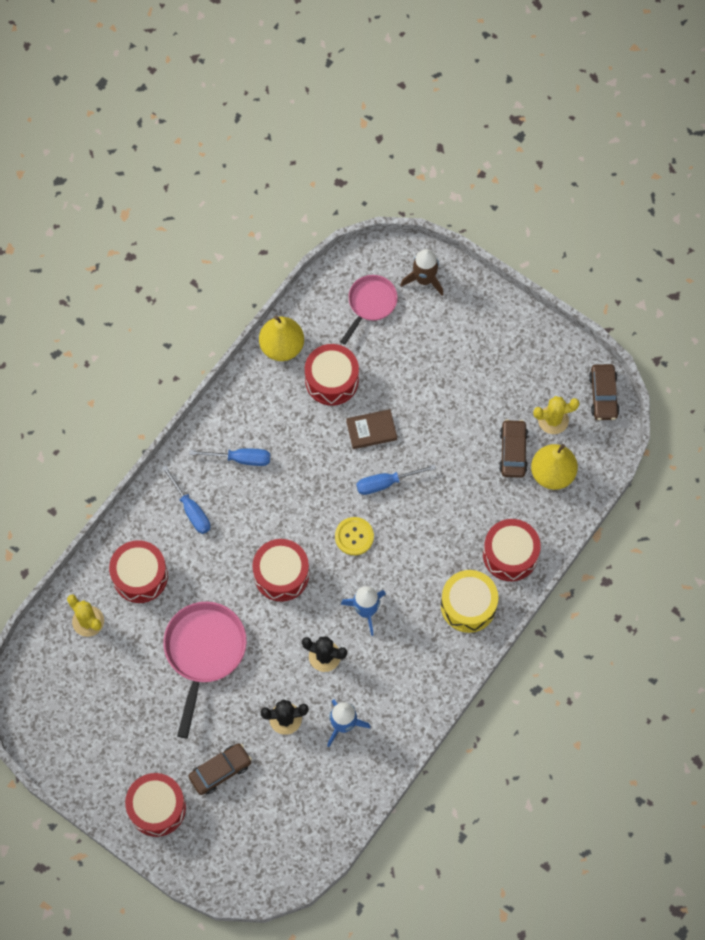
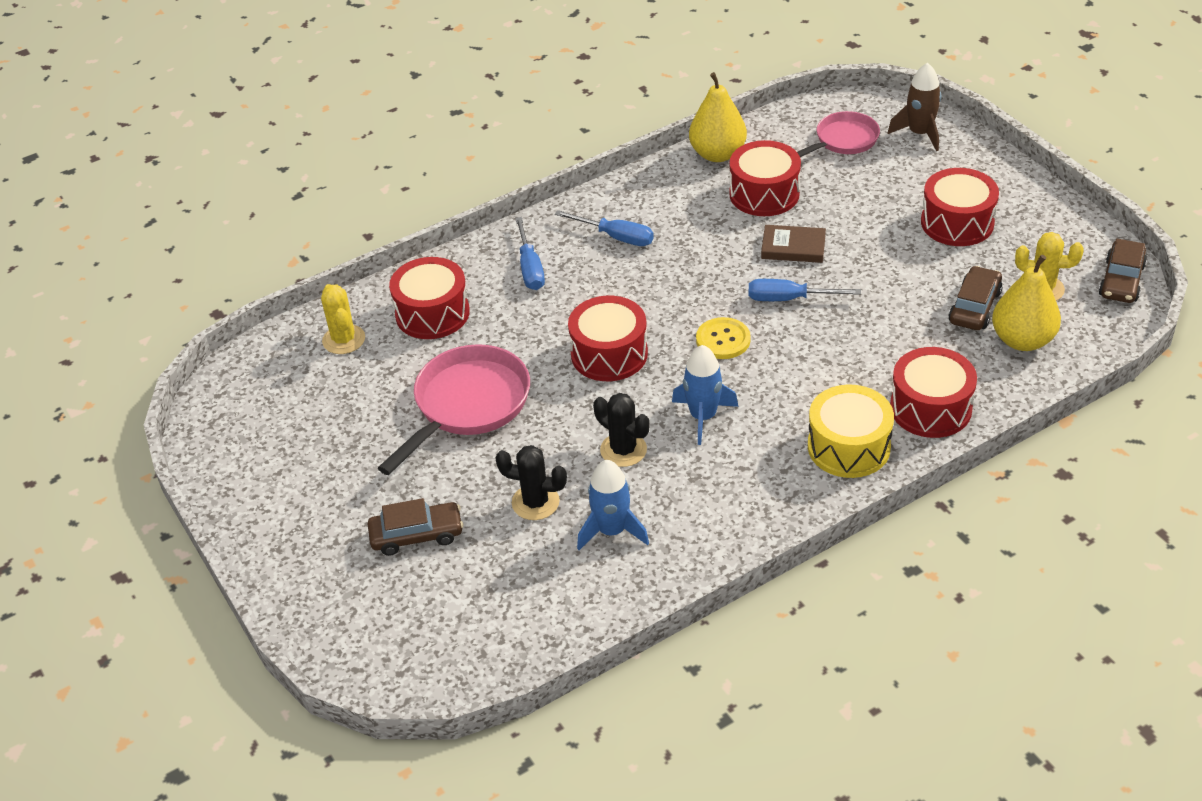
camera: 25 degrees right, 25 degrees down
red drum [125,773,186,837] -> red drum moved to [921,168,999,246]

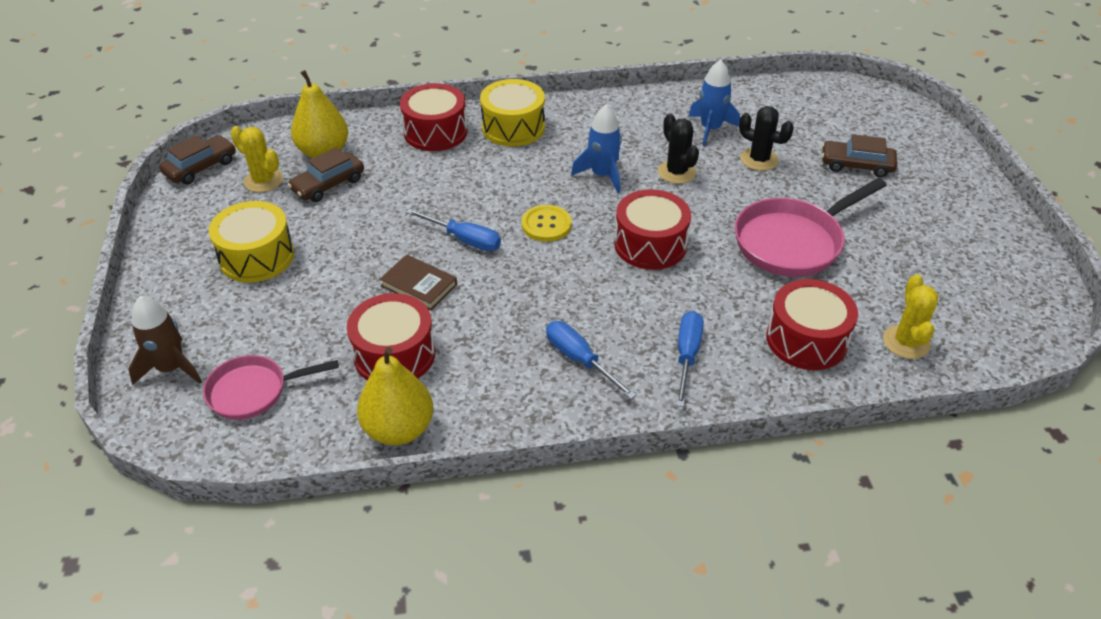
camera: 160 degrees left, 0 degrees up
red drum [921,168,999,246] -> yellow drum [209,201,294,283]

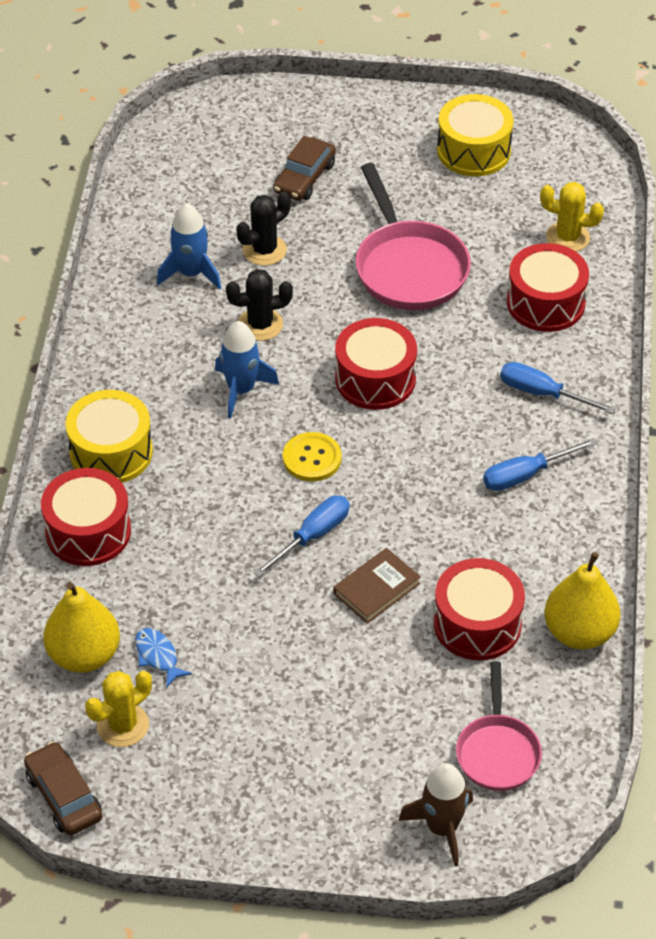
camera: 75 degrees left, 5 degrees up
yellow drum [209,201,294,283] -> yellow drum moved to [437,94,514,176]
brown car [288,147,364,202] -> blue fish [135,628,192,688]

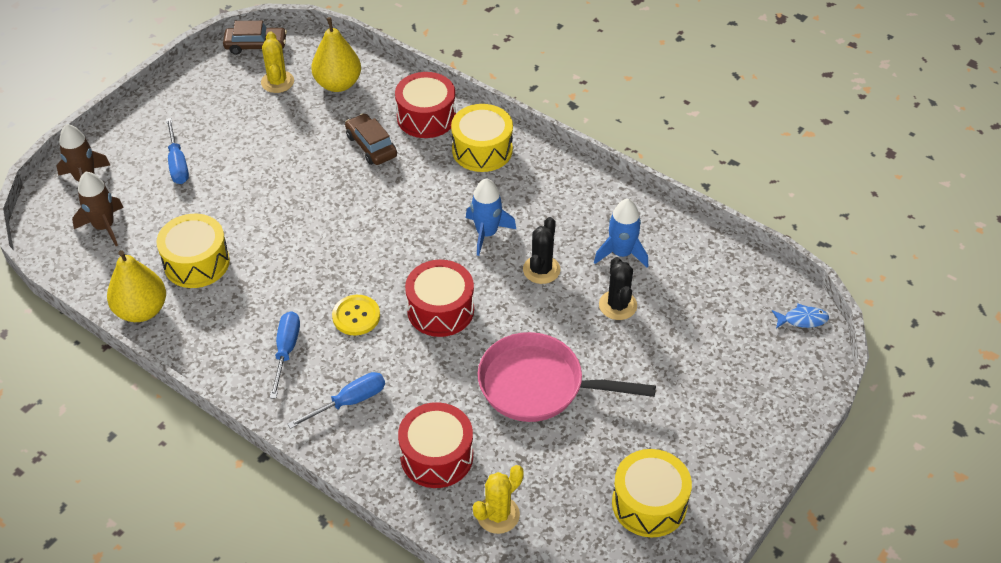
camera: 120 degrees right, 0 degrees up
blue fish [135,628,192,688] -> blue fish moved to [772,303,829,329]
blue screwdriver [253,496,350,577] -> blue screwdriver moved to [166,118,189,184]
brown car [273,136,336,201] -> brown car moved to [345,113,397,165]
yellow button [283,432,341,481] -> yellow button moved to [332,295,380,335]
brown book [333,548,421,624] -> none
red drum [434,558,525,660] -> yellow drum [156,214,230,288]
pink pan [456,661,542,791] -> brown rocket [72,172,124,246]

